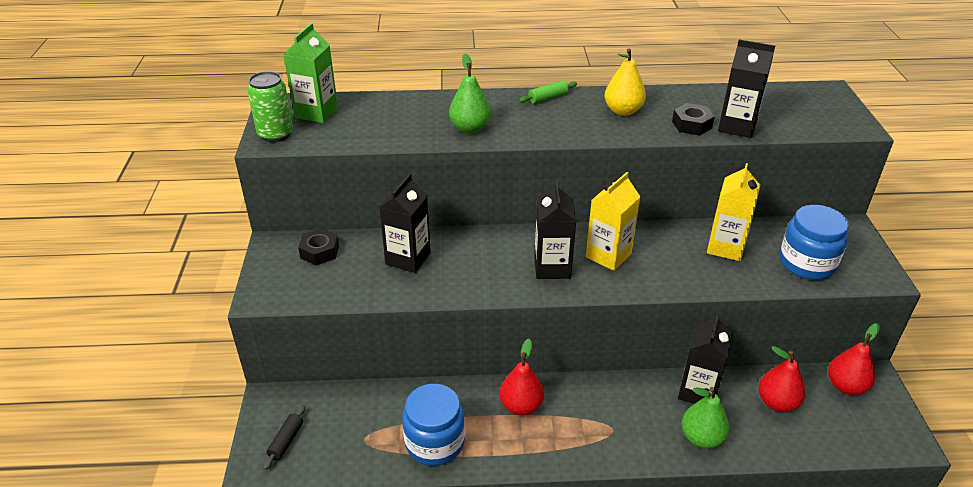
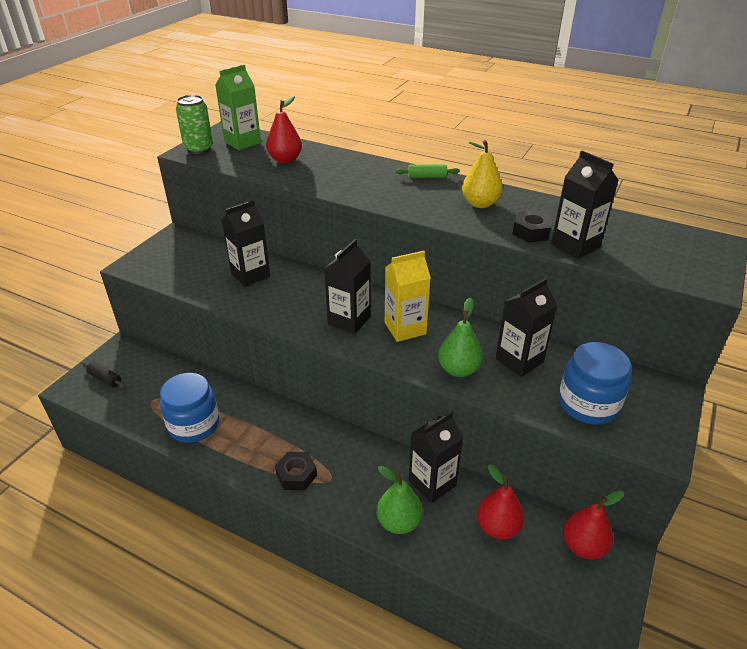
camera: 30 degrees right, 0 degrees up
black rolling pin [263,405,306,470] -> black rolling pin turned 75 degrees clockwise [82,361,126,388]
black nut [298,228,339,265] -> black nut moved to [275,452,317,490]
green pear [449,53,491,133] -> green pear moved to [438,298,483,377]
red pear [500,339,544,415] -> red pear moved to [266,95,302,163]
yellow carton [707,163,760,261] -> black carton [496,278,557,377]

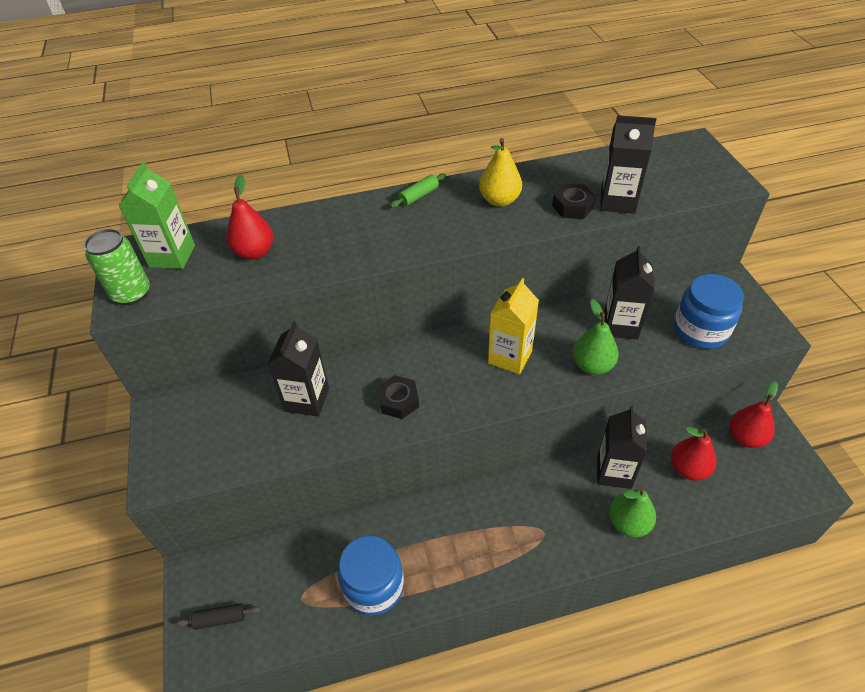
camera: 40 degrees left, 10 degrees up
black nut [275,452,317,490] -> black nut moved to [378,375,419,419]
black carton [324,239,371,334] -> none

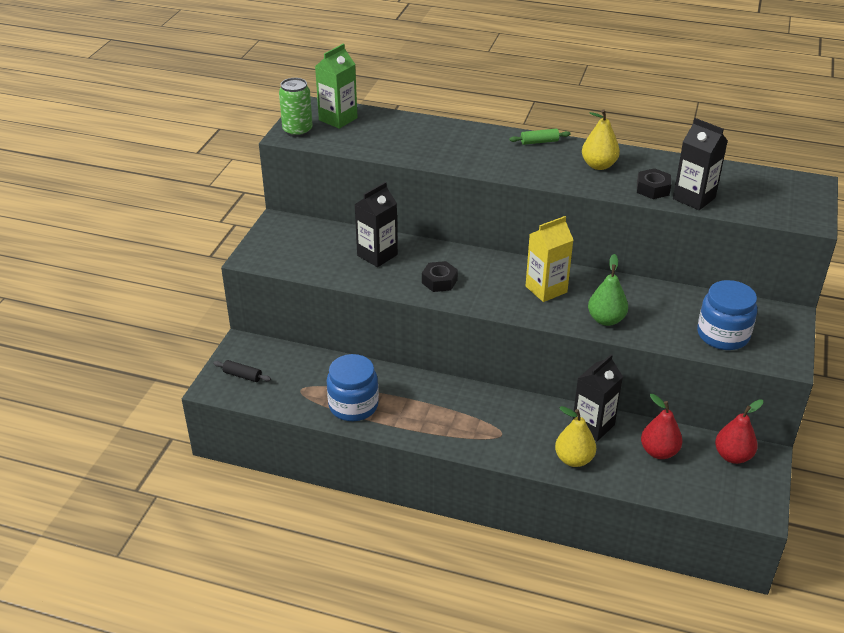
camera: 30 degrees right, 10 degrees down
red pear [226,174,273,260] -> none
black carton [604,246,655,340] -> none
green pear [609,487,656,538] -> yellow pear [555,406,596,467]

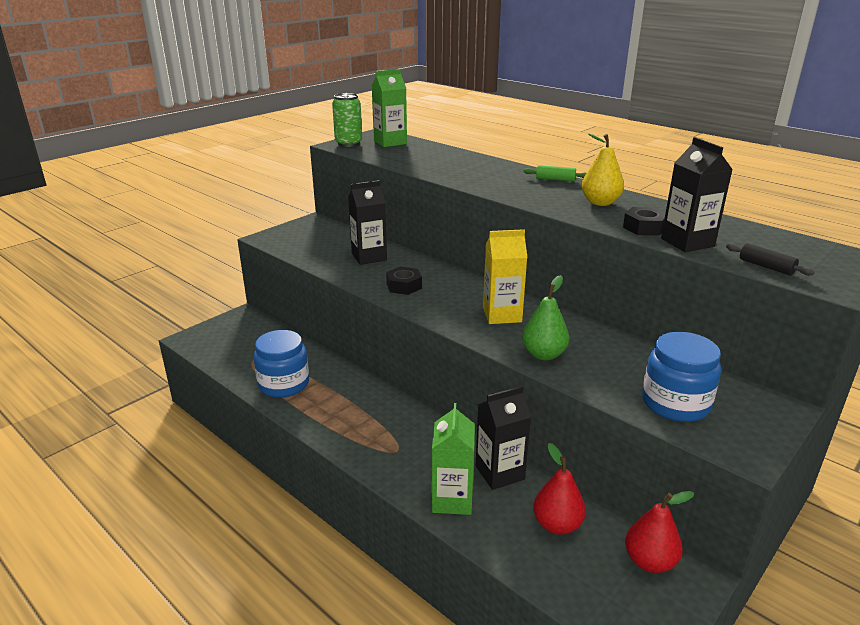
camera: 25 degrees right, 10 degrees down
black rolling pin [213,360,271,382] -> black rolling pin moved to [726,243,815,276]
yellow pear [555,406,596,467] -> green carton [432,403,475,515]

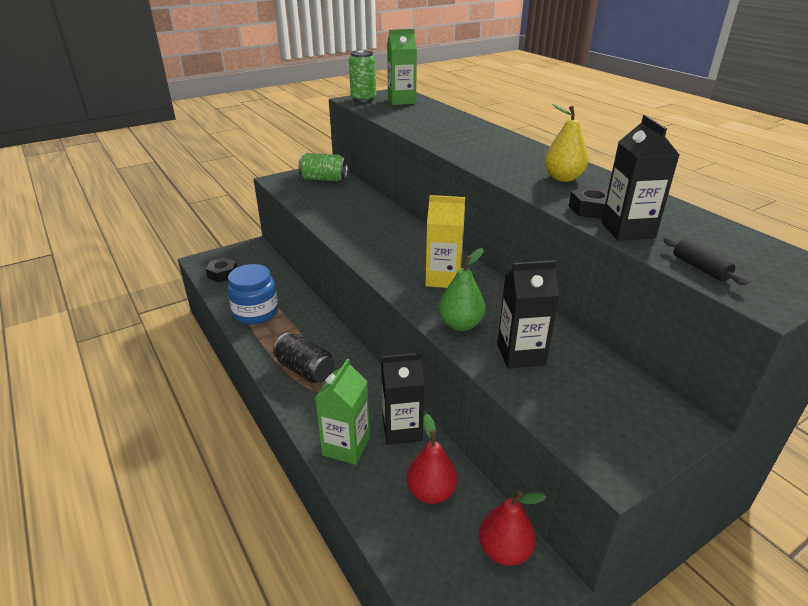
camera: 15 degrees right, 5 degrees up
black carton [348,180,387,265] -> black carton moved to [497,260,559,369]
black nut [386,266,422,295] -> black nut moved to [206,258,237,282]
green rolling pin [523,165,586,182] -> none
blue jar [642,332,721,422] -> none
none -> black can [273,333,334,383]
none -> green can [298,153,348,181]

